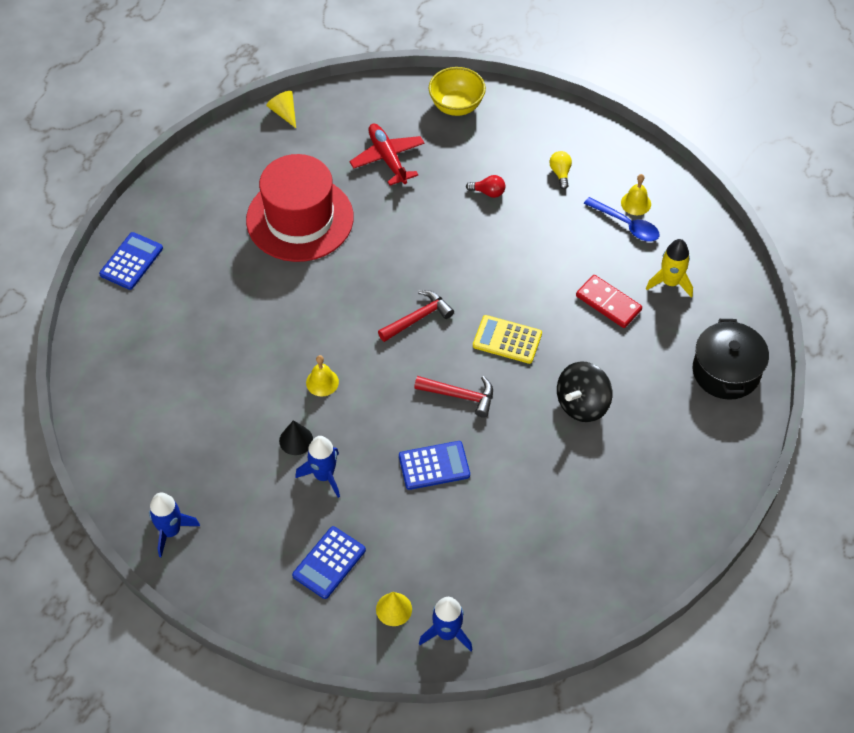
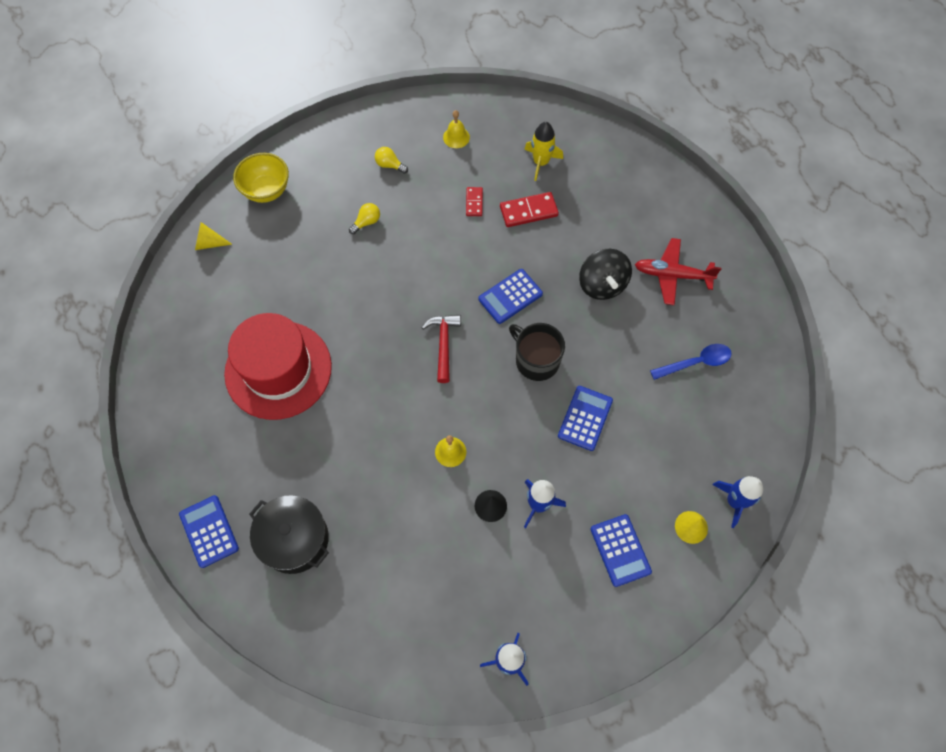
camera: 55 degrees left, 10 degrees up
yellow cone [266,91,296,128] -> yellow cone moved to [195,222,232,250]
red plane [349,124,425,185] -> red plane moved to [635,238,721,305]
red hammer [414,376,493,418] -> black mug [509,323,565,381]
red light bulb [466,175,505,198] -> yellow light bulb [349,203,380,234]
yellow calculator [473,315,542,364] -> blue calculator [478,269,543,324]
blue spoon [584,197,659,242] -> blue spoon moved to [650,344,732,380]
black pot [693,319,769,400] -> black pot moved to [249,495,329,574]
none -> red domino [466,187,483,216]

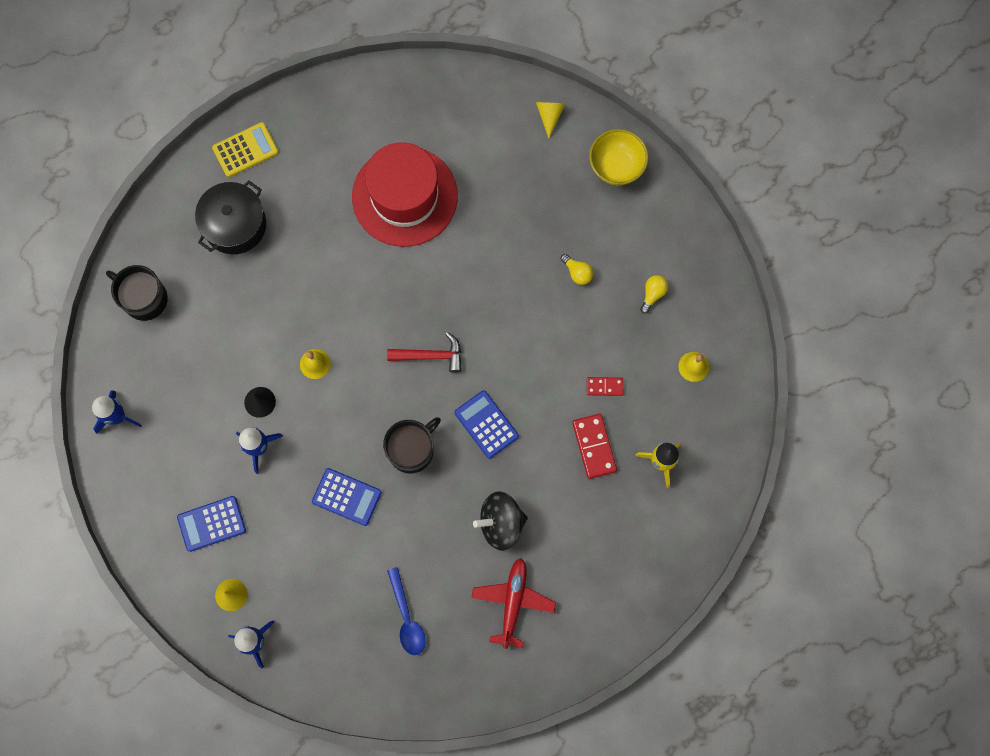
camera: 90 degrees right, 10 degrees up
blue calculator [179,495,239,568] -> yellow calculator [212,122,279,177]
none -> black mug [106,265,168,321]

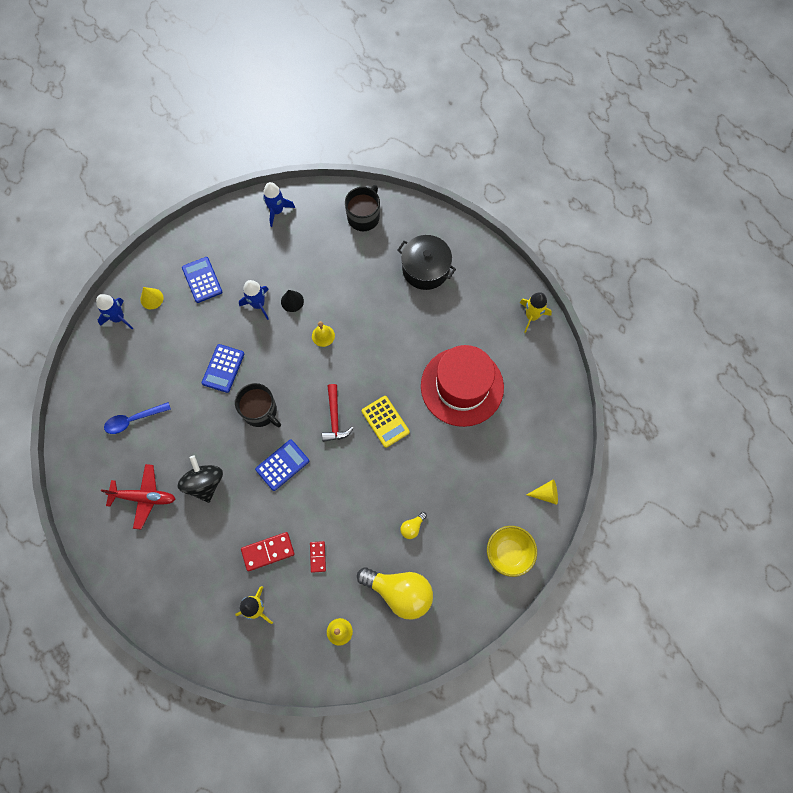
camera: 85 degrees right, 5 degrees down
yellow calculator [212,122,279,177] -> yellow calculator moved to [362,396,410,448]
yellow light bulb [640,275,668,314] -> yellow light bulb [357,567,433,620], size x2.34
none -> yellow rocket [519,292,552,333]

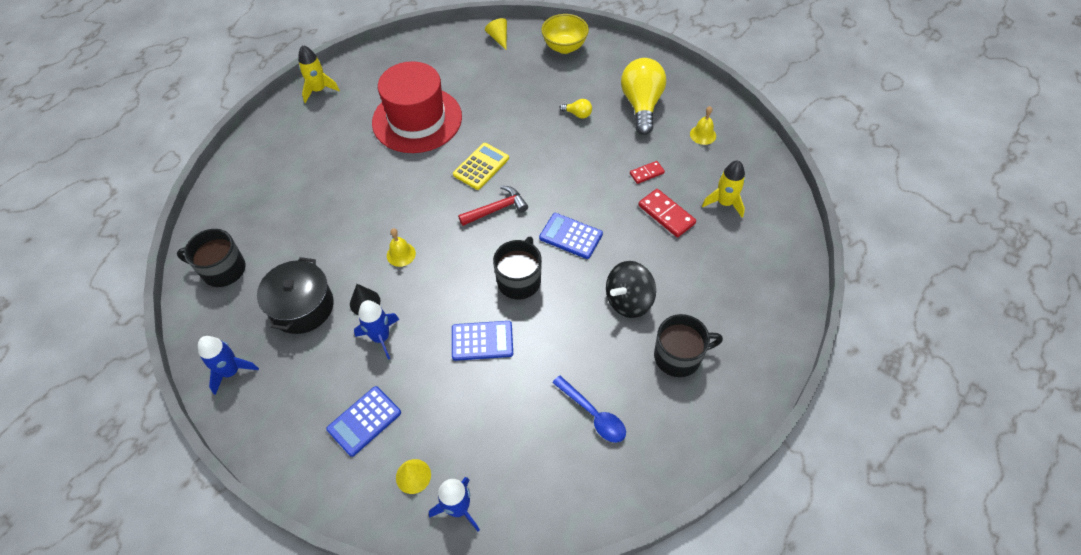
camera: 110 degrees left, 15 degrees down
red plane [101,464,175,529] -> black mug [654,314,723,377]
black pot [398,235,456,290] -> black pot moved to [257,257,334,334]

